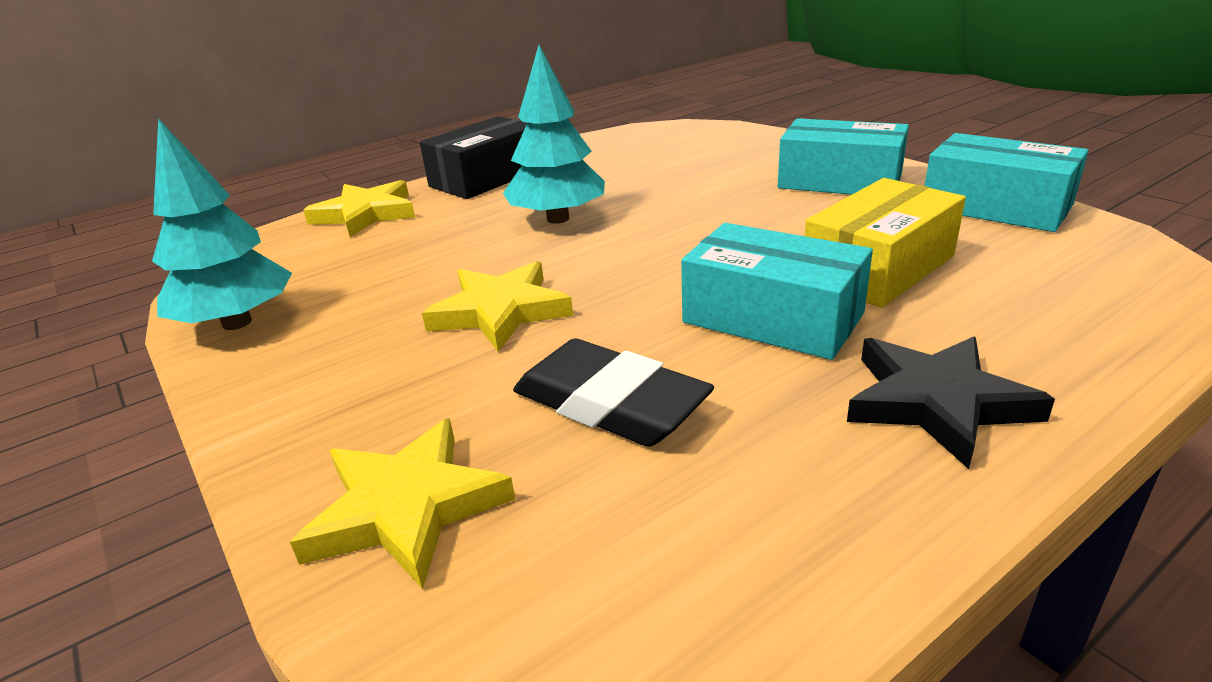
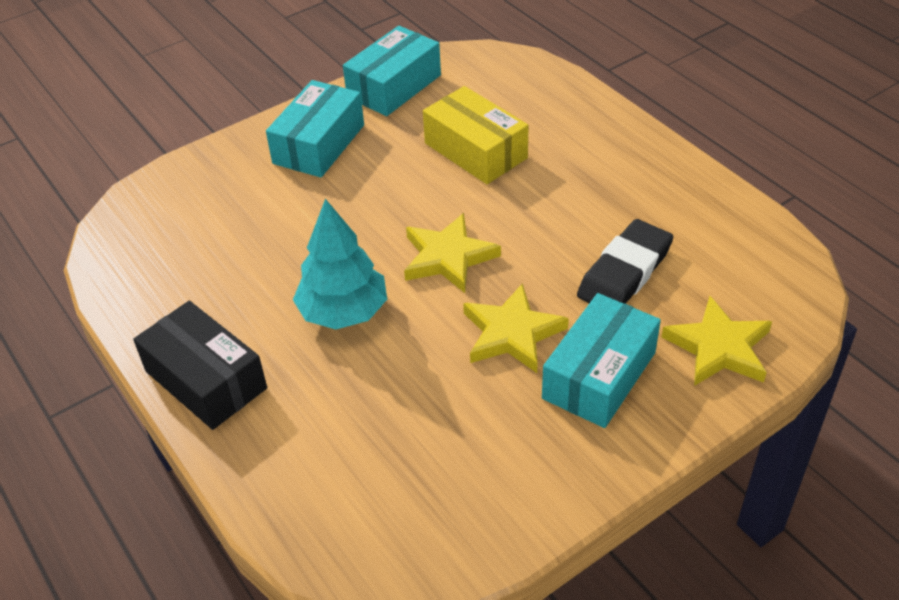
camera: 90 degrees left, 15 degrees up
turquoise tree [152,118,292,330] -> none
yellow star [303,180,415,237] -> yellow star moved to [404,213,501,293]
turquoise box [681,223,873,360] -> turquoise box moved to [542,293,661,428]
black star [847,337,1055,469] -> none

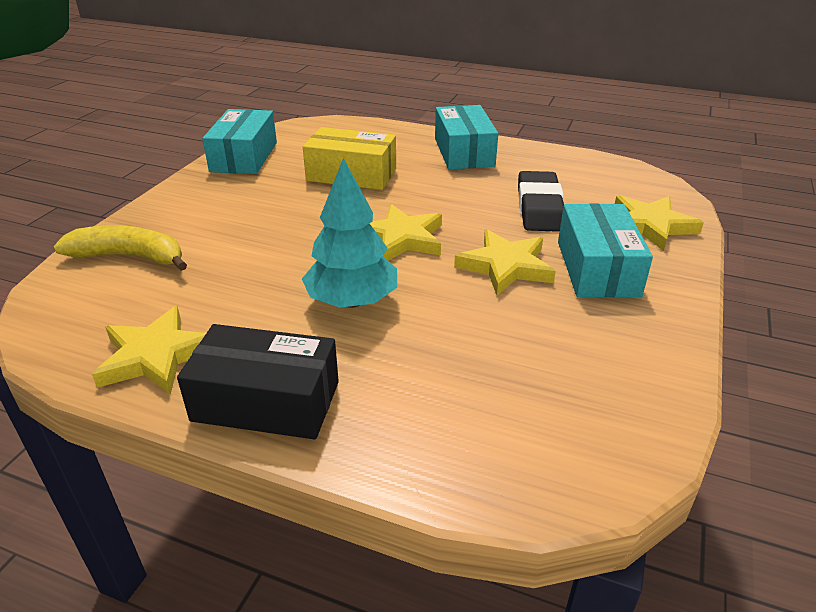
camera: 35 degrees left, 10 degrees down
turquoise box [266,80,364,178] -> turquoise box moved to [435,105,498,169]
none -> yellow banana [54,225,187,271]
none -> yellow star [92,306,206,394]

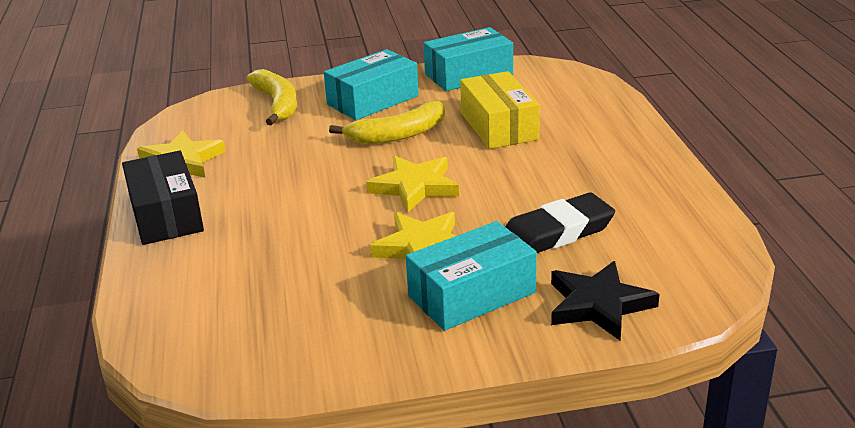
camera: 60 degrees right, 5 degrees down
turquoise tree [302,158,397,308] -> none
turquoise box [435,105,498,169] -> turquoise box moved to [324,49,419,120]
yellow star [615,196,704,251] -> black star [551,261,659,341]
none -> yellow banana [329,101,445,144]

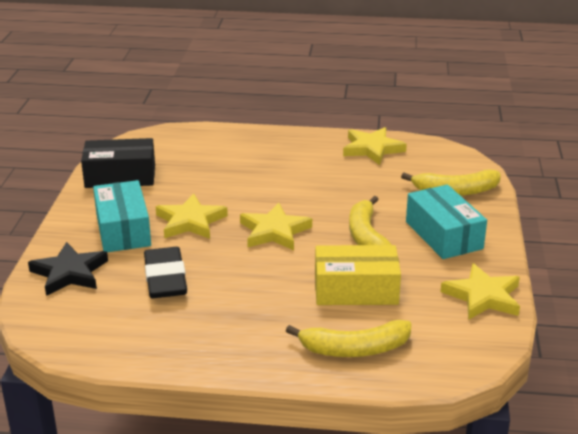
camera: 105 degrees right, 0 degrees up
black box [122,151,204,245] -> black box moved to [81,138,155,188]
turquoise box [423,27,513,91] -> yellow star [440,263,520,320]
none -> yellow banana [286,320,412,357]

